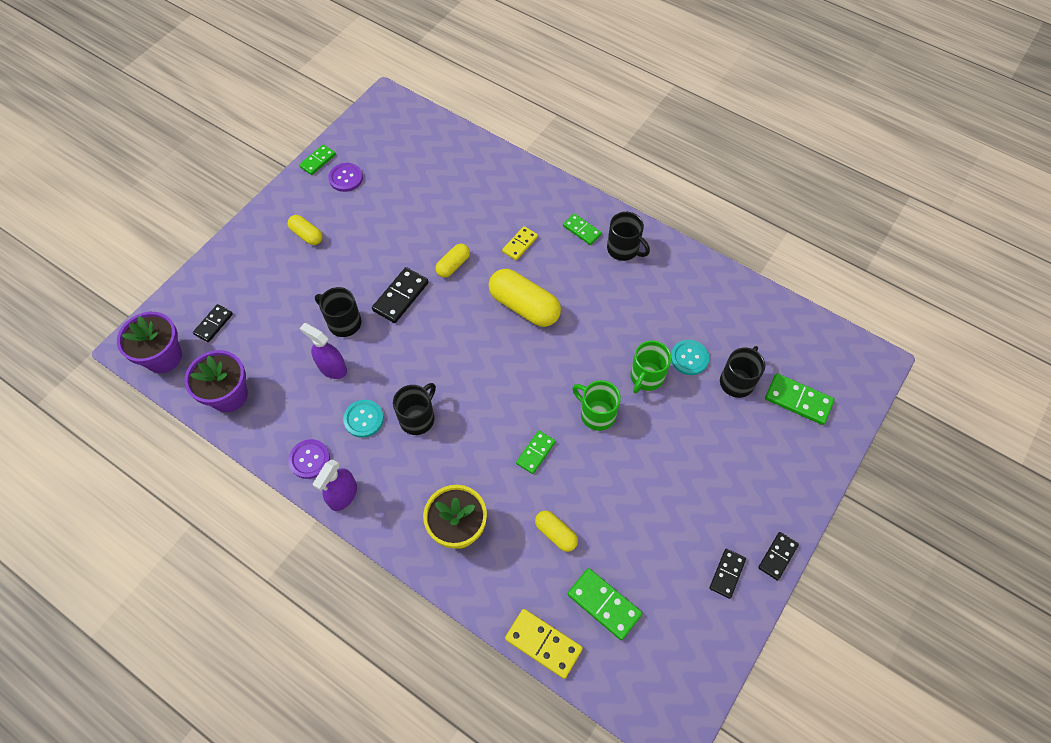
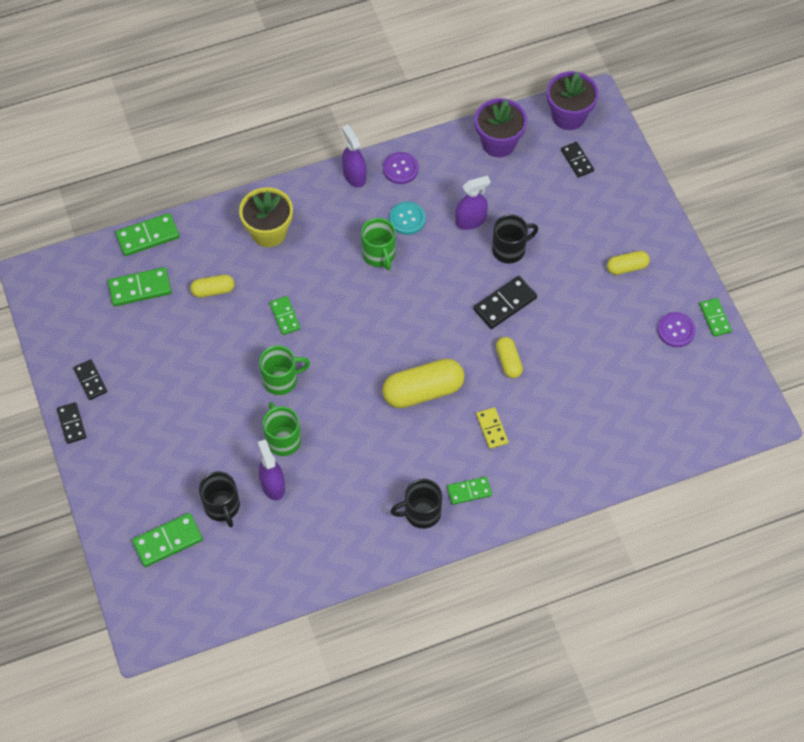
camera: 125 degrees right, 0 degrees up
black domino [372,267,428,323] -> black domino turned 75 degrees clockwise [474,276,537,329]
black mug [393,383,436,435] -> green mug [361,218,395,270]
yellow domino [505,609,583,679] -> green domino [115,213,180,256]
turquoise button [671,340,709,375] -> purple spray bottle [258,439,285,501]

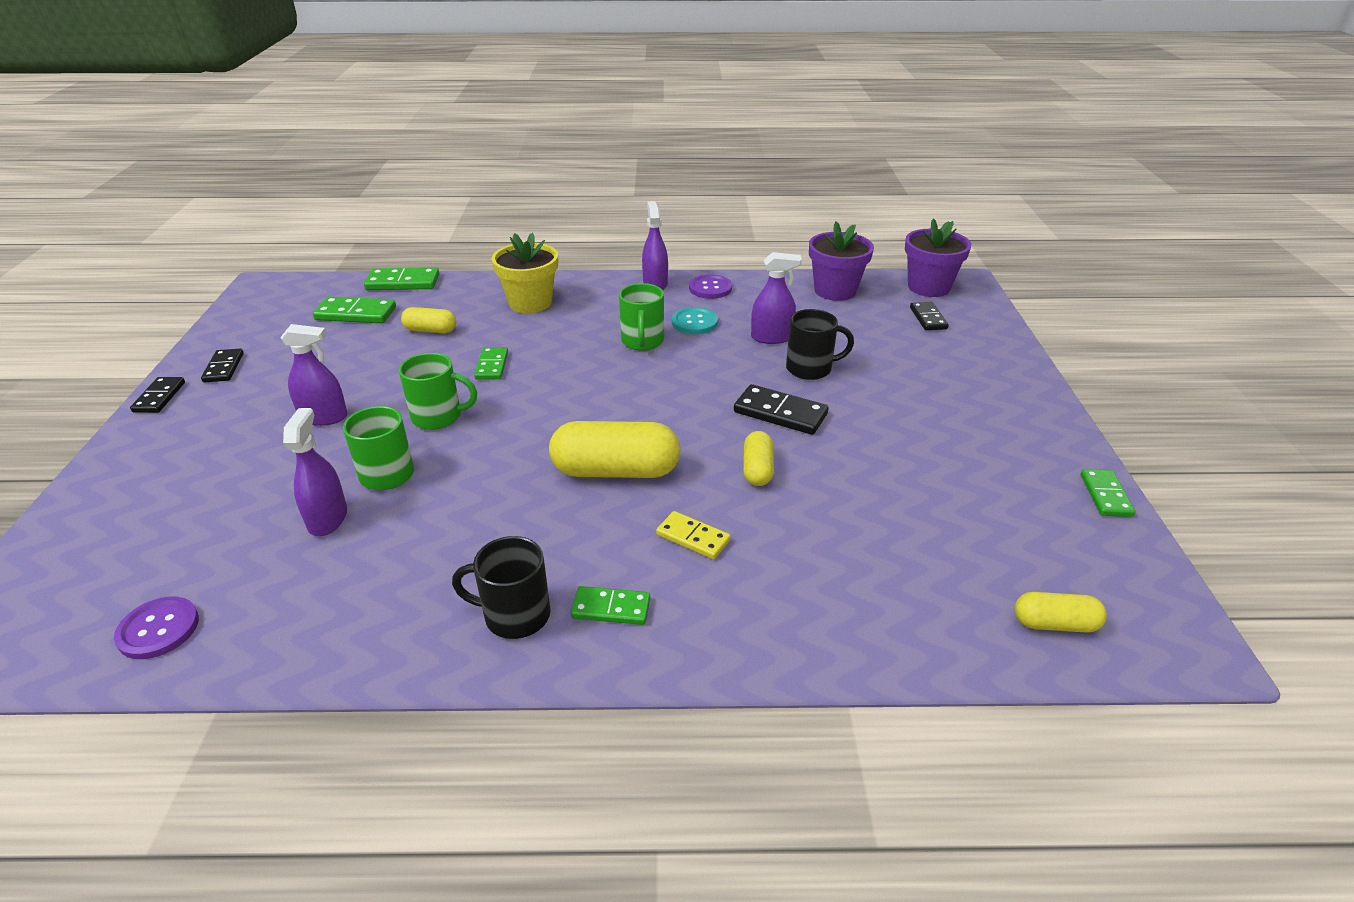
camera: 20 degrees right, 25 degrees down
green domino [132,513,203,567] -> none
black mug [199,471,240,527] -> none
black domino [474,276,537,329] -> black domino turned 45 degrees clockwise [734,384,829,435]
yellow domino [476,407,508,449] -> yellow domino turned 60 degrees counterclockwise [656,511,731,559]
yellow capsule [607,251,650,275] -> yellow capsule moved to [1015,592,1107,633]
purple button [657,312,696,347] -> purple button moved to [114,596,199,659]
none -> purple spray bottle [280,324,348,426]

